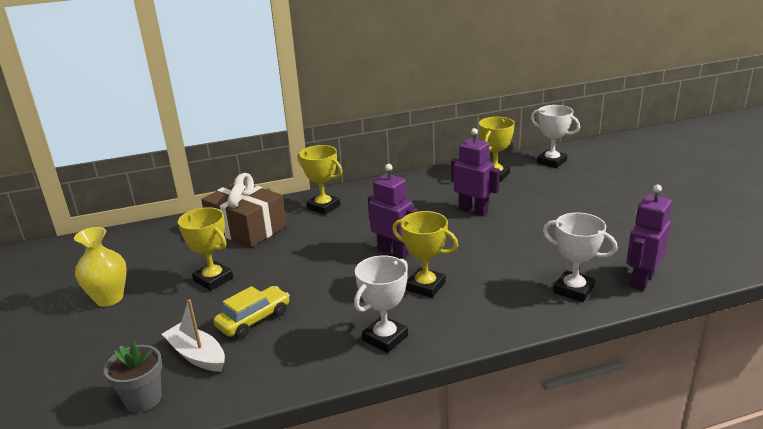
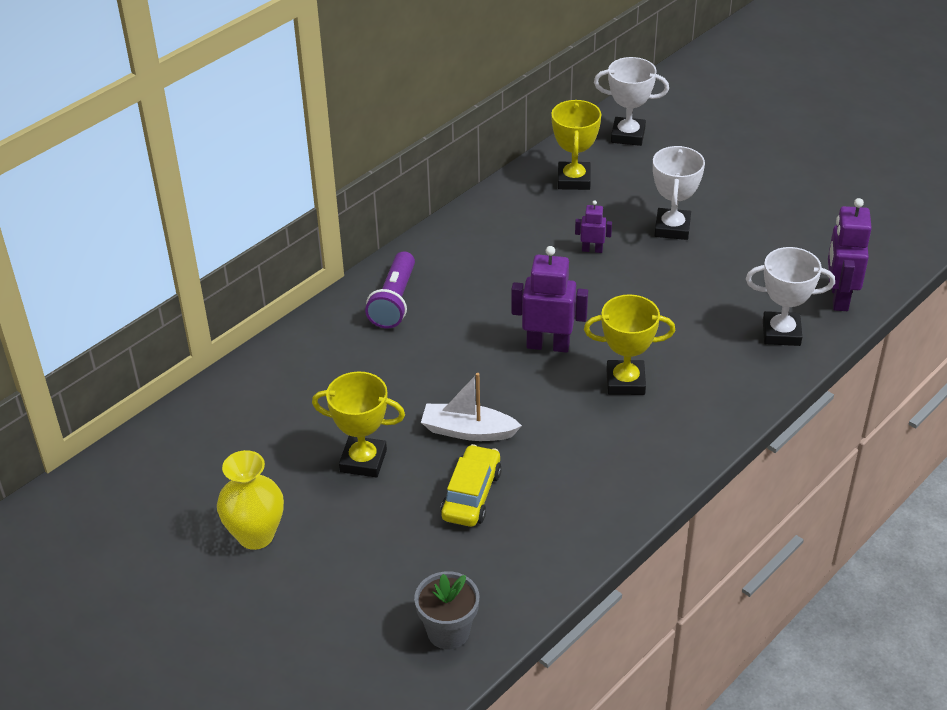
camera: 30 degrees left, 15 degrees up
white boat [162,299,225,372] -> white boat moved to [421,373,522,441]
brown gift [201,173,287,247] -> none
yellow trophy [297,145,342,215] -> purple flashlight [365,251,415,328]
white trophy [354,255,408,353] -> white trophy moved to [653,146,705,240]
purple robot [451,128,500,216] -> purple robot [575,200,612,253], size x0.52

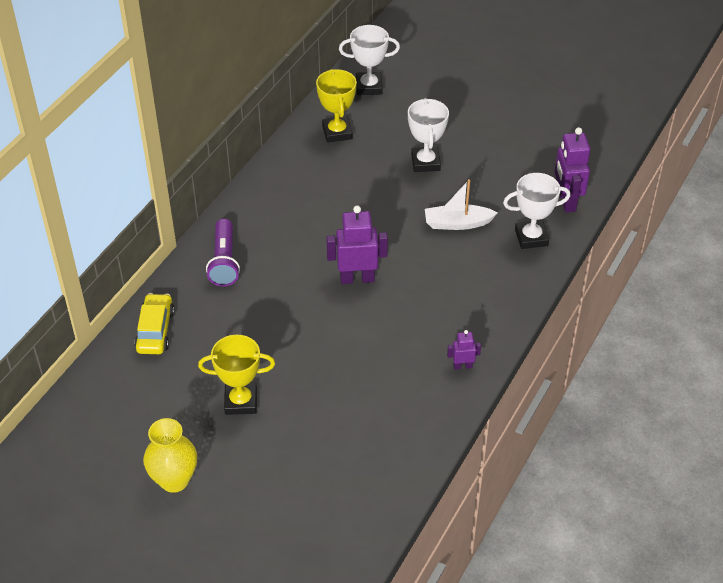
camera: 15 degrees left, 5 degrees up
grey flower pot [414,571,479,649] -> none
white boat [421,373,522,441] -> white boat moved to [425,179,497,230]
yellow car [441,444,502,527] -> yellow car moved to [134,293,175,354]
purple robot [575,200,612,253] -> purple robot moved to [447,330,481,370]
yellow trophy [584,294,675,395] -> none

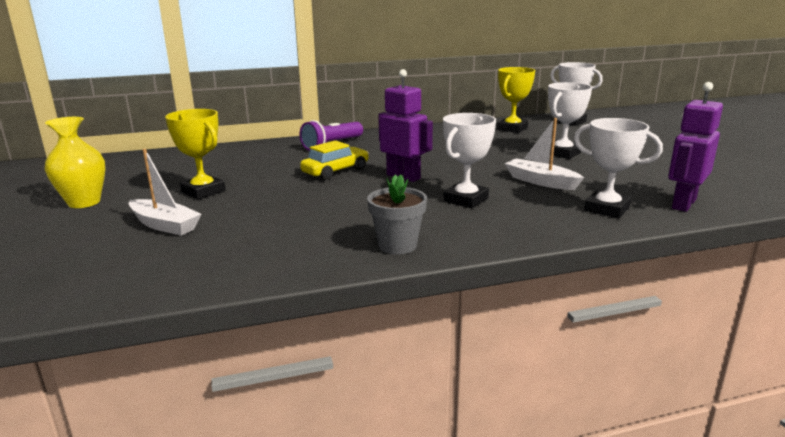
camera: 45 degrees right, 25 degrees down
yellow car [134,293,175,354] -> yellow car moved to [300,141,369,180]
purple robot [447,330,481,370] -> grey flower pot [367,174,427,255]
none -> white boat [129,149,201,236]
none -> white trophy [443,113,496,208]

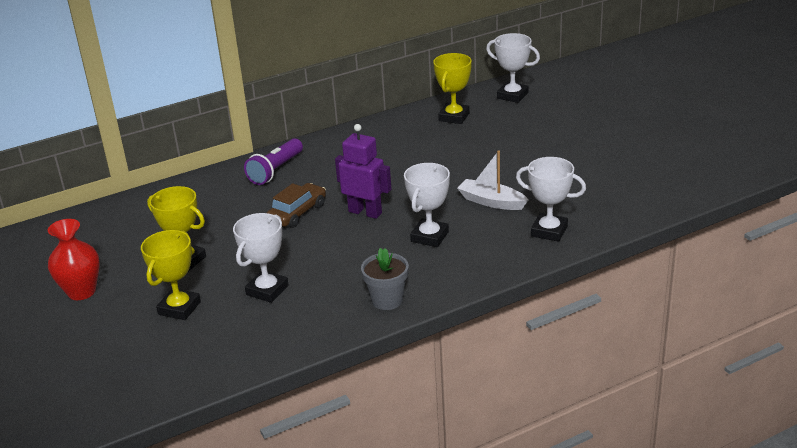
camera: 10 degrees left, 10 degrees up
yellow vase [45,117,106,208] -> red vase [48,219,100,300]
white boat [129,149,201,236] -> yellow trophy [141,230,201,320]
yellow car [300,141,369,180] -> brown car [267,183,326,228]
white trophy [548,82,592,159] -> white trophy moved to [233,213,289,303]
purple robot [668,82,723,212] -> none

